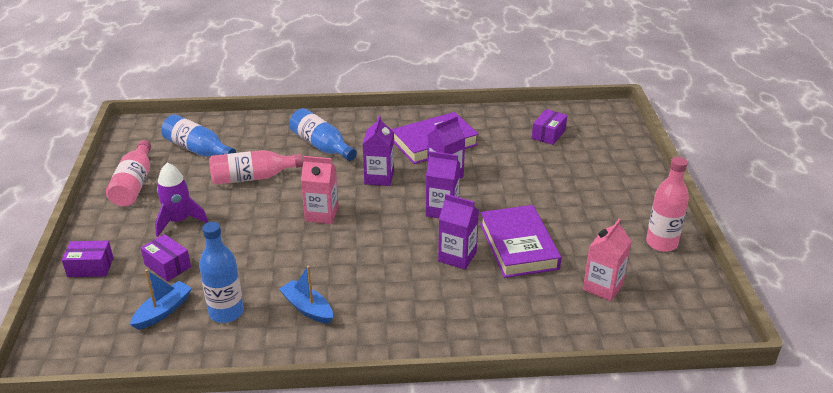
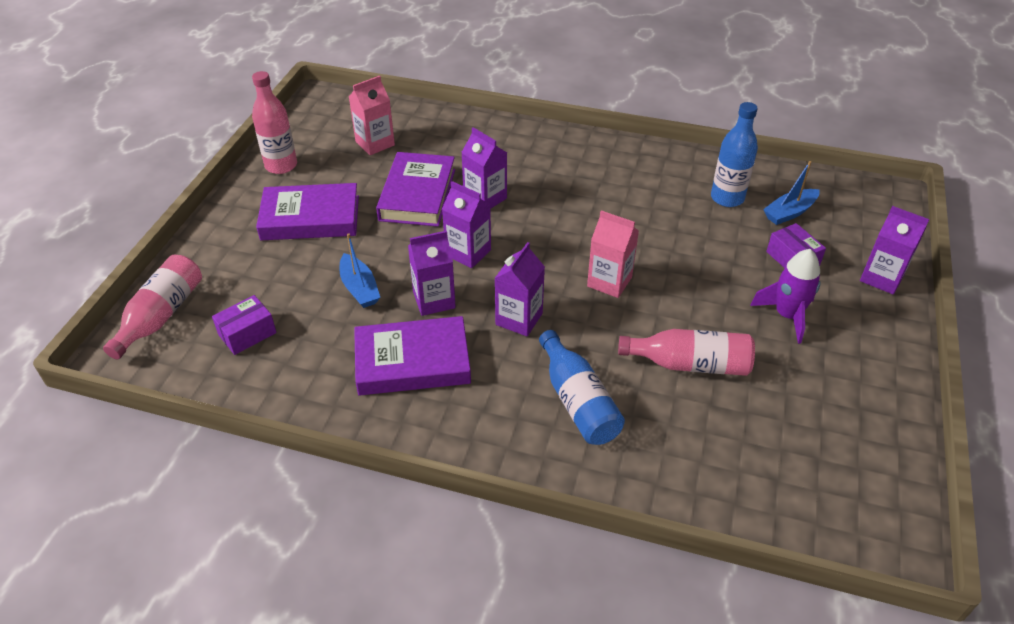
camera: 160 degrees left, 10 degrees up
purple box [62,241,113,277] -> purple carton [860,206,929,294]
pink bottle [106,140,151,206] -> pink bottle moved to [103,255,202,359]
blue bottle [161,114,236,156] -> none
blue boat [279,266,333,324] -> blue boat moved to [340,234,380,308]
none -> purple book [256,183,359,240]

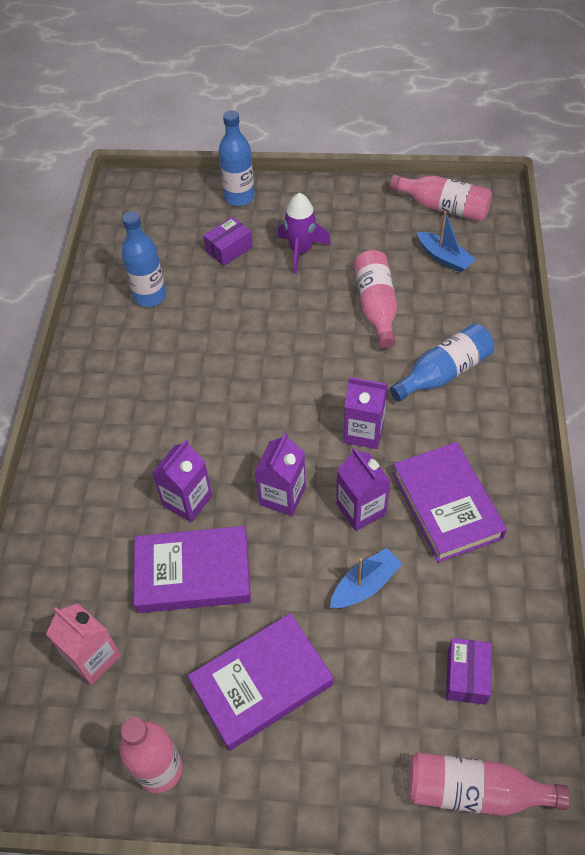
camera: 100 degrees left, 10 degrees up
purple box [212,295,277,355] -> purple box turned 60 degrees clockwise [446,638,492,705]
purple book [256,183,359,240] -> purple book turned 75 degrees clockwise [188,613,333,751]
pink carton [587,210,639,298] -> none
blue boat [763,161,819,225] -> blue boat moved to [417,211,476,273]
purple carton [860,206,929,294] -> blue bottle [219,110,255,206]
none -> pink bottle [390,174,492,221]

